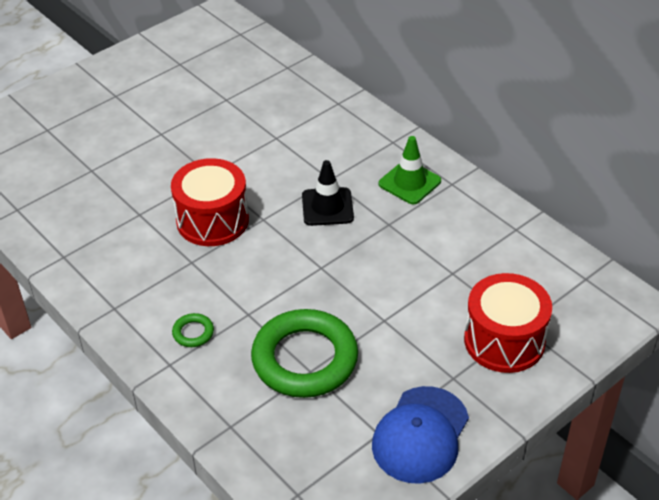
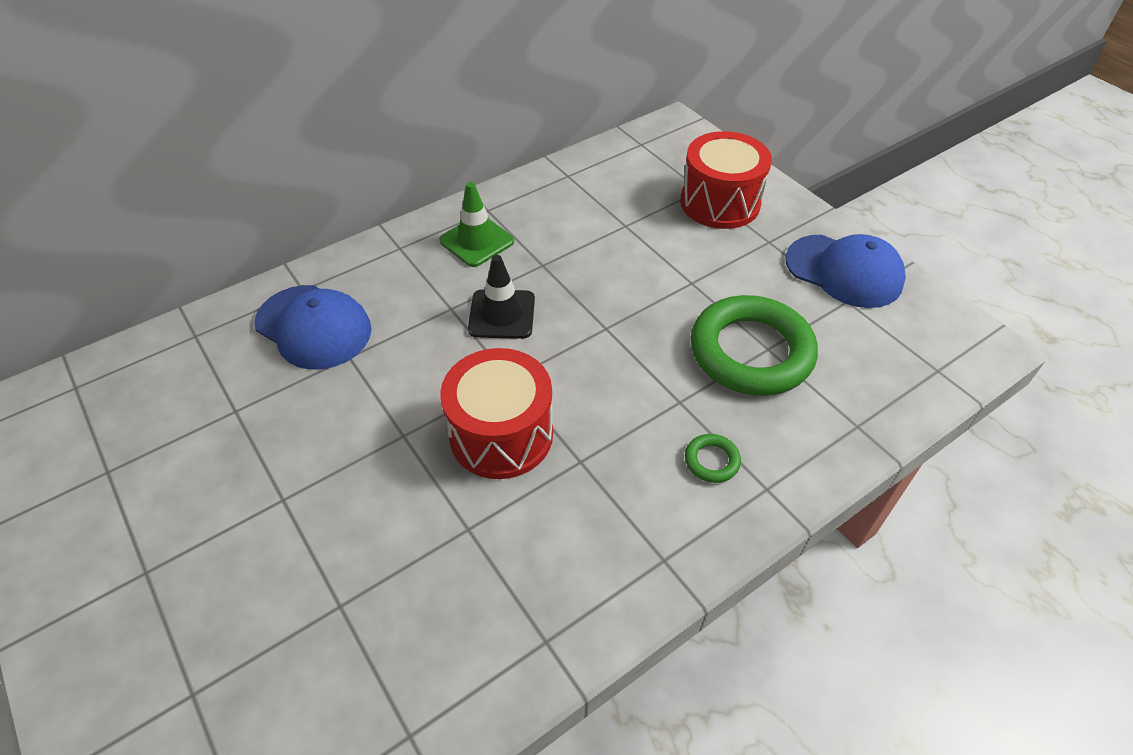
camera: 85 degrees left, 5 degrees up
none -> blue cap [254,285,371,370]

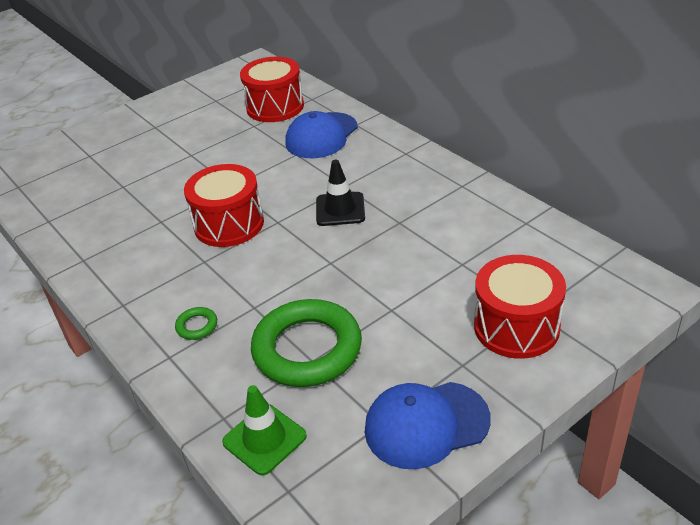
camera: 90 degrees right, 10 degrees down
green traffic cone [439,182,514,267] -> green traffic cone moved to [222,385,307,475]
blue cap [785,234,906,308] -> blue cap turned 45 degrees clockwise [365,382,491,469]
none -> red drum [240,57,304,122]

